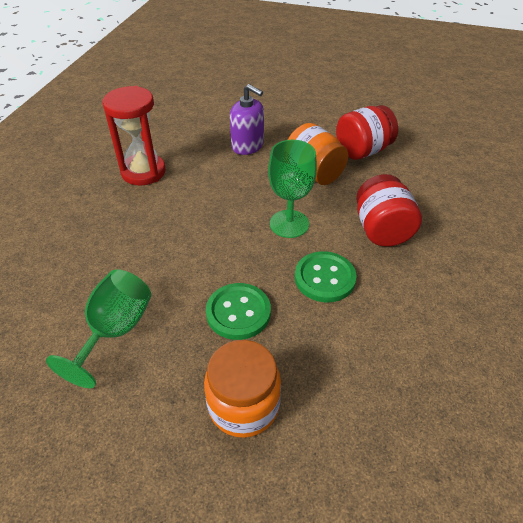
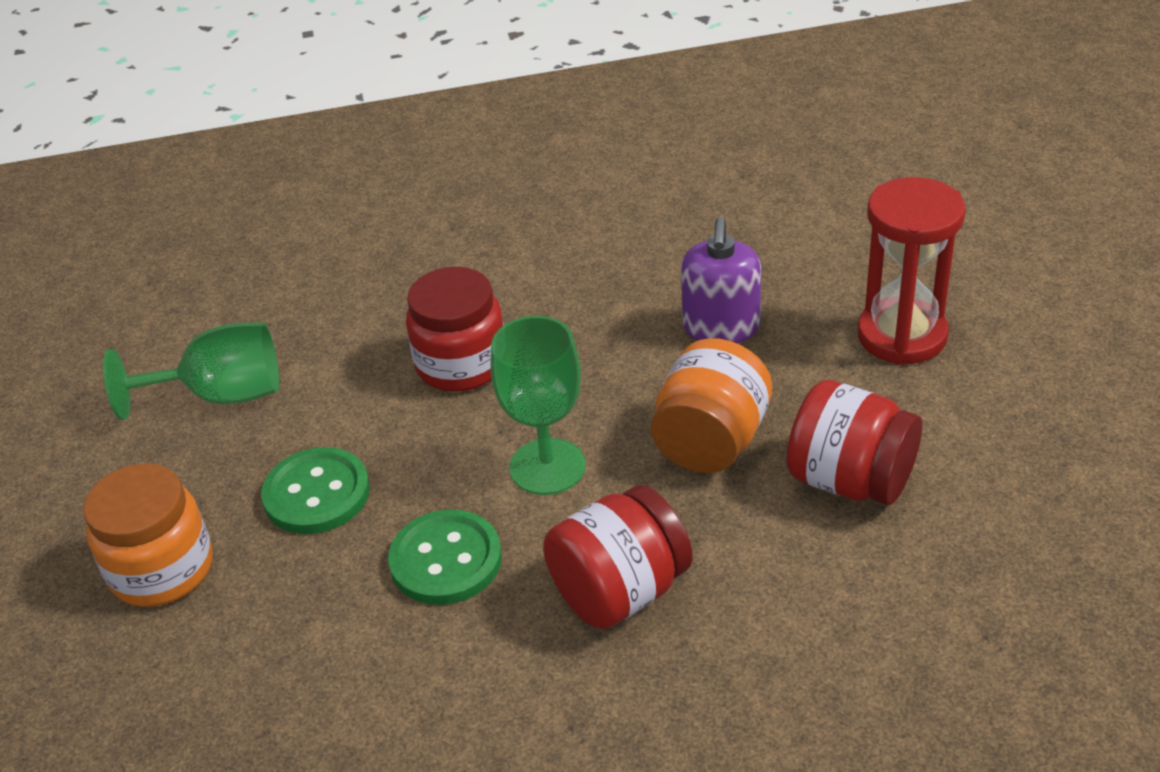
camera: 65 degrees right, 5 degrees down
red hourglass [102,86,166,186] -> red hourglass moved to [857,177,966,365]
none -> red jar [406,267,504,392]

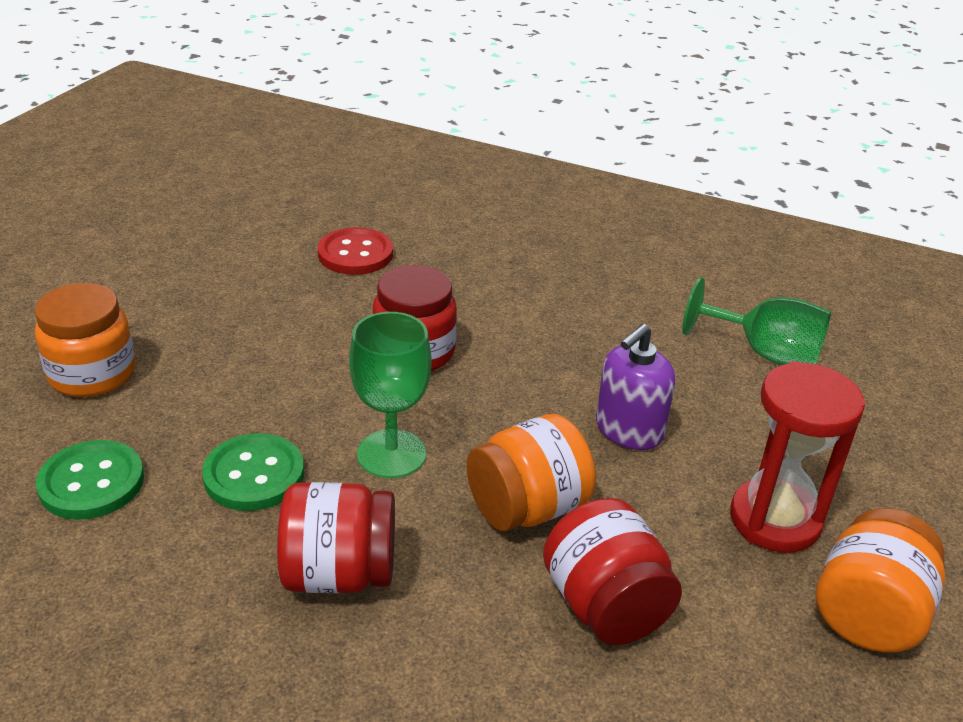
camera: 30 degrees right, 5 degrees down
green goblet [103,322,279,420] -> green goblet moved to [682,277,831,365]
green button [261,447,370,534] -> green button moved to [36,440,144,520]
none -> red button [318,227,393,275]
none -> orange jar [816,508,945,653]

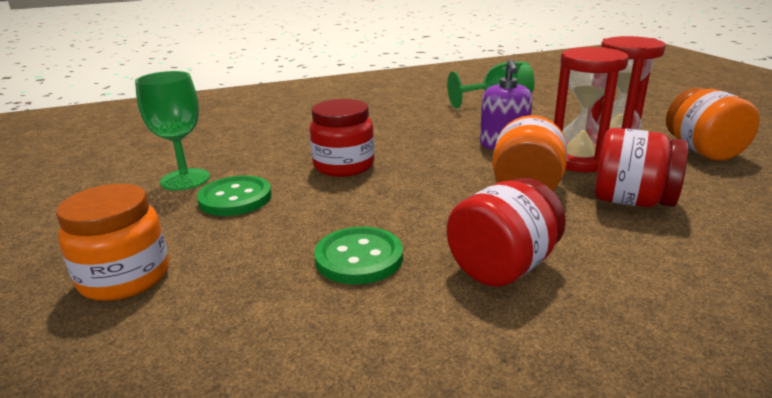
camera: 40 degrees left, 10 degrees down
green button [36,440,144,520] -> green button moved to [197,175,272,216]
red button [318,227,393,275] -> none
green goblet [349,312,431,478] -> green goblet moved to [135,71,210,191]
none -> red hourglass [554,47,629,172]

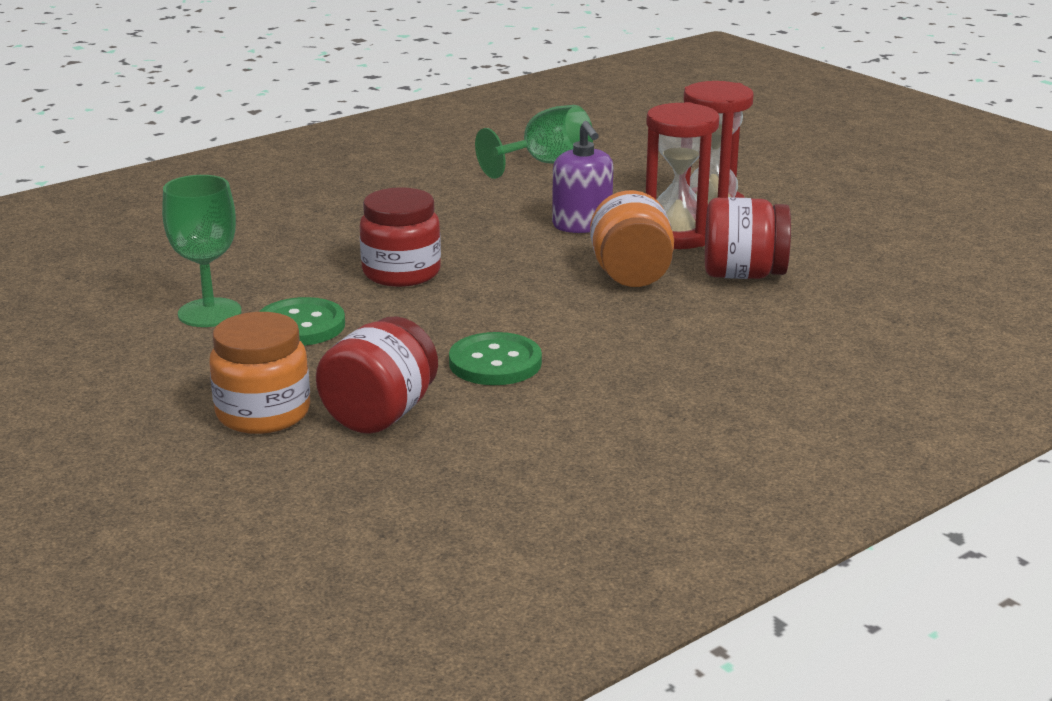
camera: 20 degrees left, 0 degrees up
red jar [447,178,566,287] -> red jar moved to [316,316,438,434]
orange jar [666,88,760,161] -> none

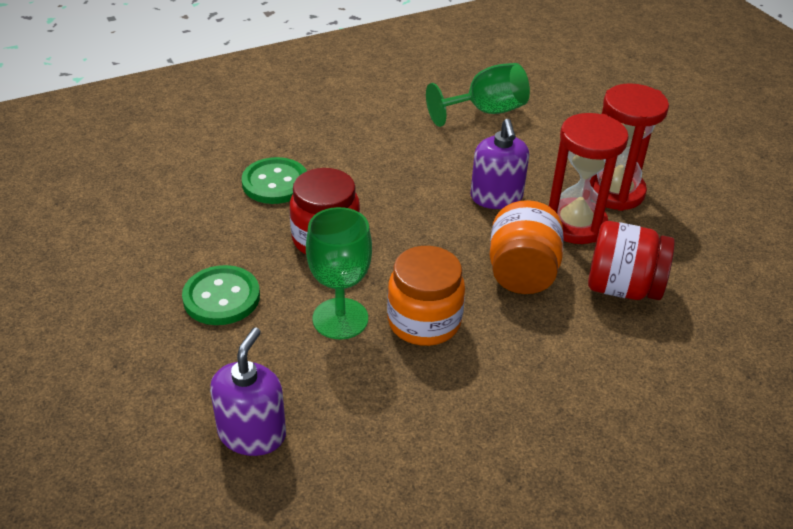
camera: 10 degrees right, 15 degrees up
green goblet [162,175,241,327] -> green goblet moved to [306,207,372,339]
orange jar [209,312,310,434] -> orange jar moved to [387,246,465,346]
red jar [316,316,438,434] -> purple soap dispenser [210,327,286,456]
green button [449,332,542,385] -> green button moved to [242,157,307,204]

